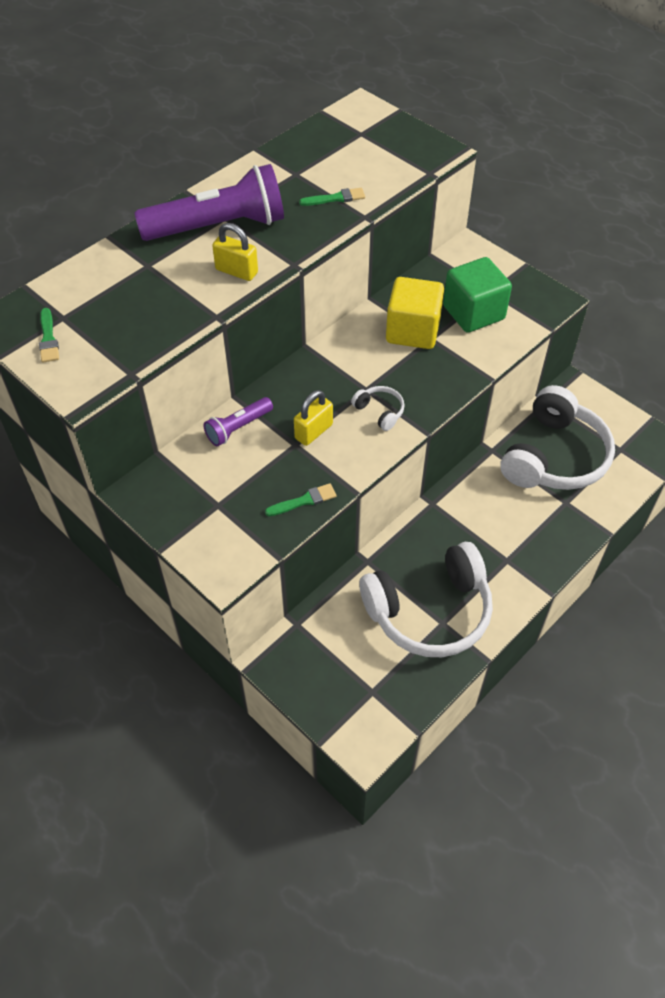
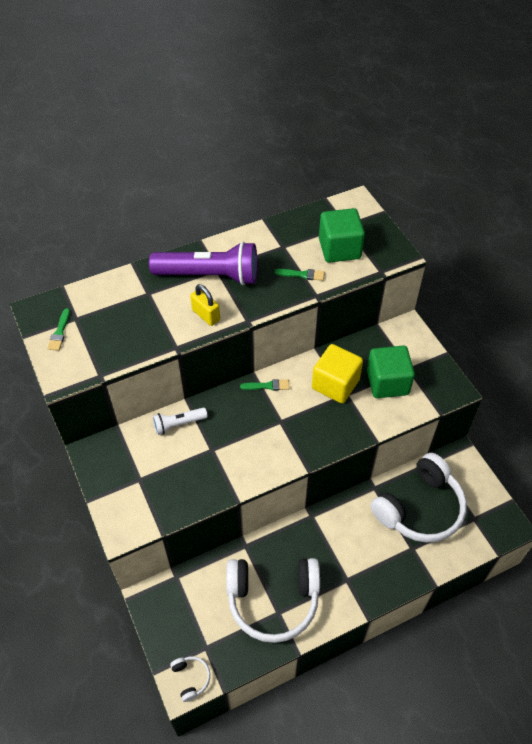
camera: 20 degrees right, 0 degrees up
purple flashlight [204,397,273,446] -> white flashlight [153,407,208,435]
green brush [265,483,336,516] -> green brush moved to [240,379,289,391]
yellow padlock [294,390,333,446] -> none
white headphones [351,386,405,431] -> white headphones moved to [170,656,210,702]
none -> green cube [319,208,365,263]

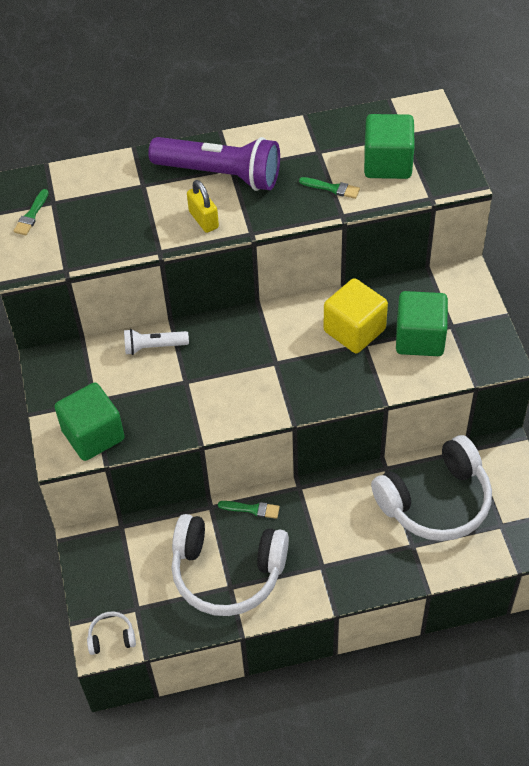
camera: 15 degrees right, 0 degrees up
white headphones [170,656,210,702] -> white headphones turned 90 degrees counterclockwise [87,611,136,655]
green brush [240,379,289,391] -> green brush moved to [218,501,280,519]
none -> green cube [55,383,125,461]

